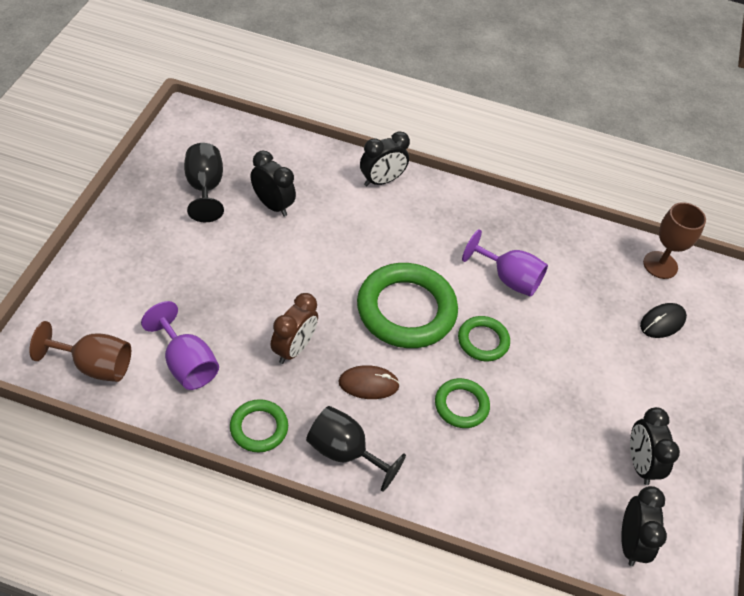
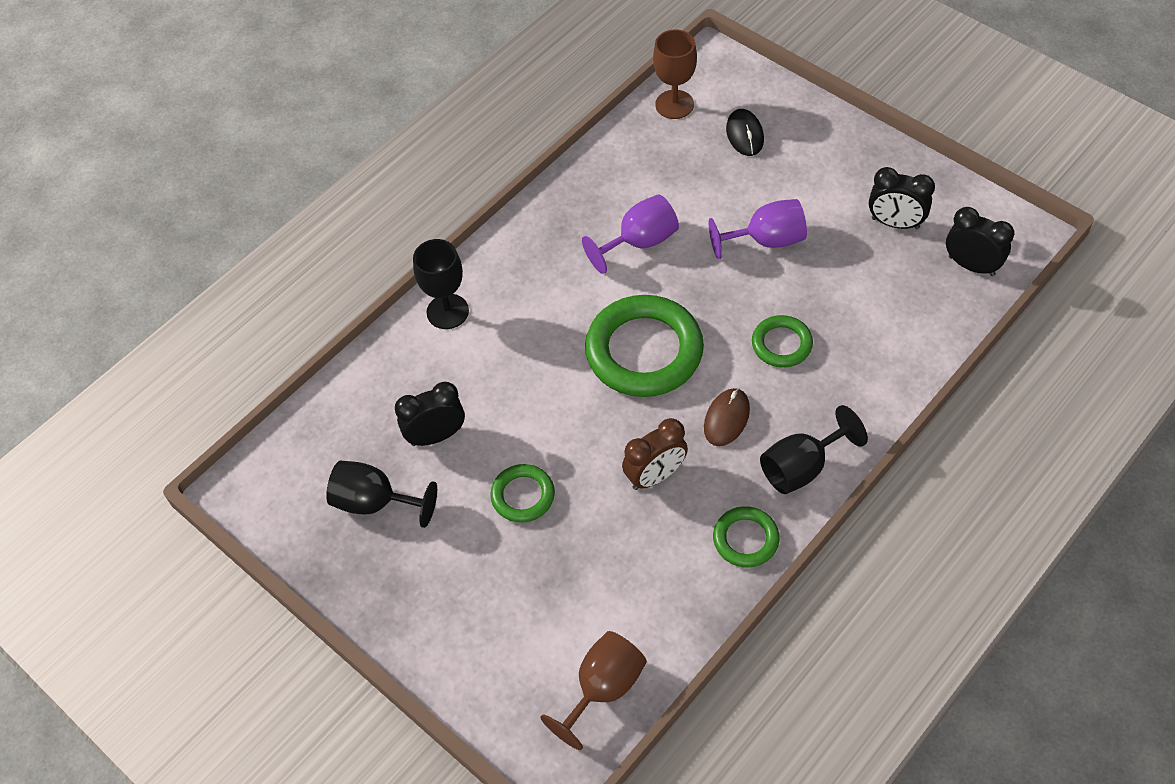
camera: 55 degrees left, 5 degrees up
purple goblet [141,301,219,390] -> purple goblet moved to [709,199,807,260]
brown clock [270,293,318,364] -> brown clock turned 90 degrees clockwise [622,418,688,490]
black clock [360,131,410,186] -> black goblet [413,239,469,329]
green ring [458,316,510,361] -> green ring moved to [490,464,555,523]

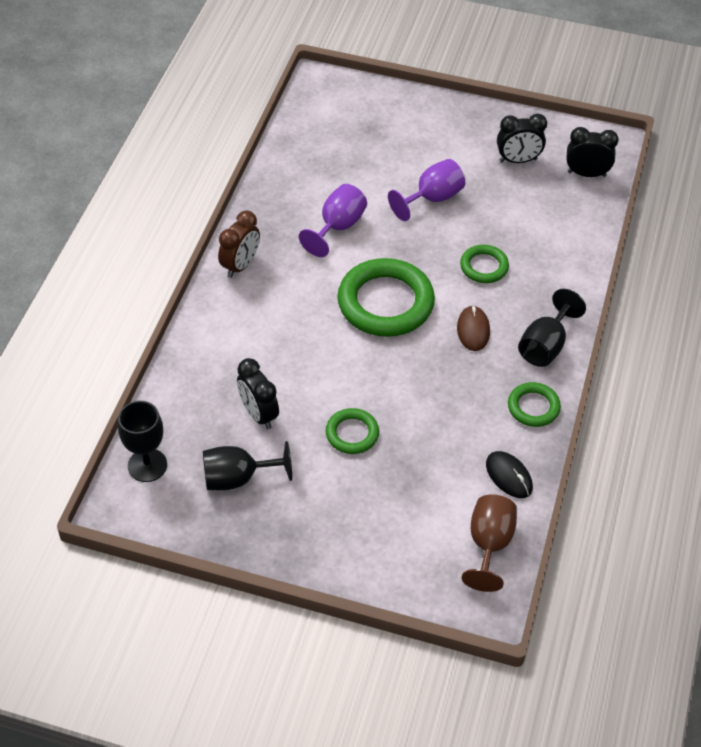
camera: 30 degrees left, 5 degrees down
black clock [395,382,465,446] -> black clock turned 75 degrees counterclockwise [237,358,279,429]
black goblet [413,239,469,329] -> black goblet moved to [118,401,167,482]
brown clock [622,418,688,490] -> brown clock moved to [218,210,260,278]
brown goblet [653,30,697,119] -> none
black mouse [726,109,764,156] -> black mouse moved to [486,451,533,498]

